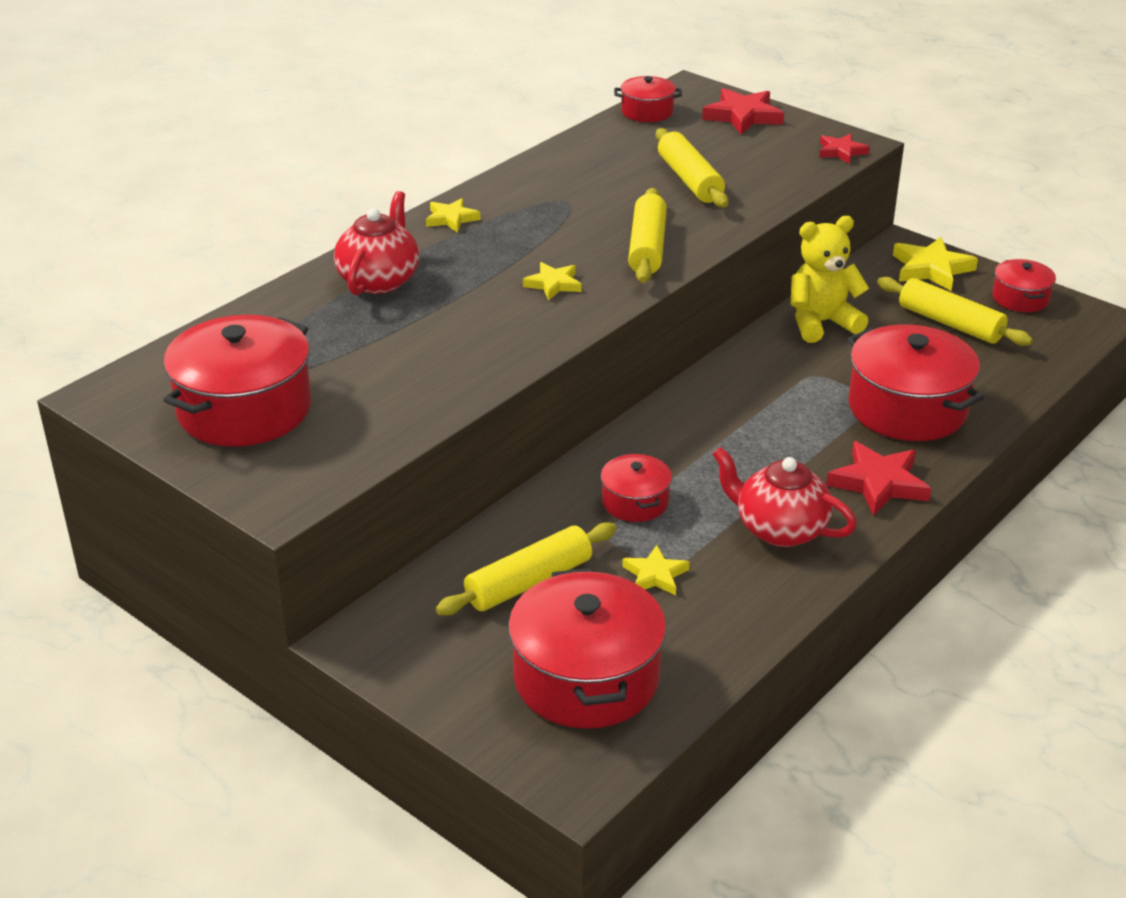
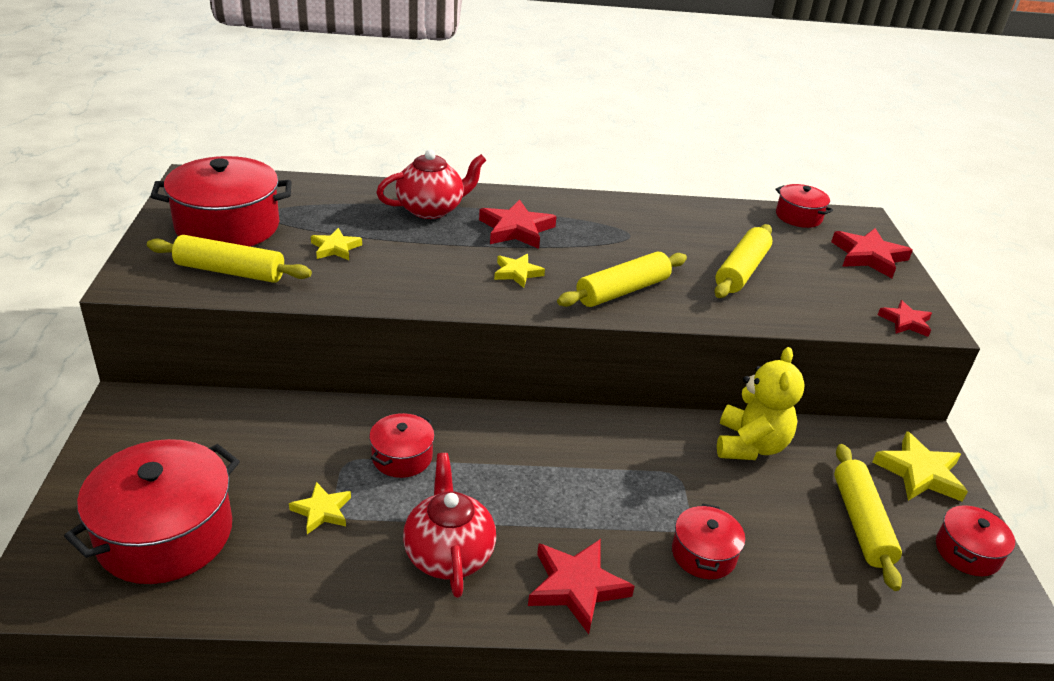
camera: 45 degrees right, 0 degrees up
yellow star [426,198,481,233] -> yellow star moved to [311,228,362,260]
yellow rolling pin [436,522,616,616] -> yellow rolling pin moved to [147,235,312,283]
yellow teddy bear [791,216,869,343] -> yellow teddy bear turned 75 degrees clockwise [717,347,805,460]
red pot [847,324,984,441] -> red pot [672,503,745,579], size x0.52
none -> red star [479,199,557,249]

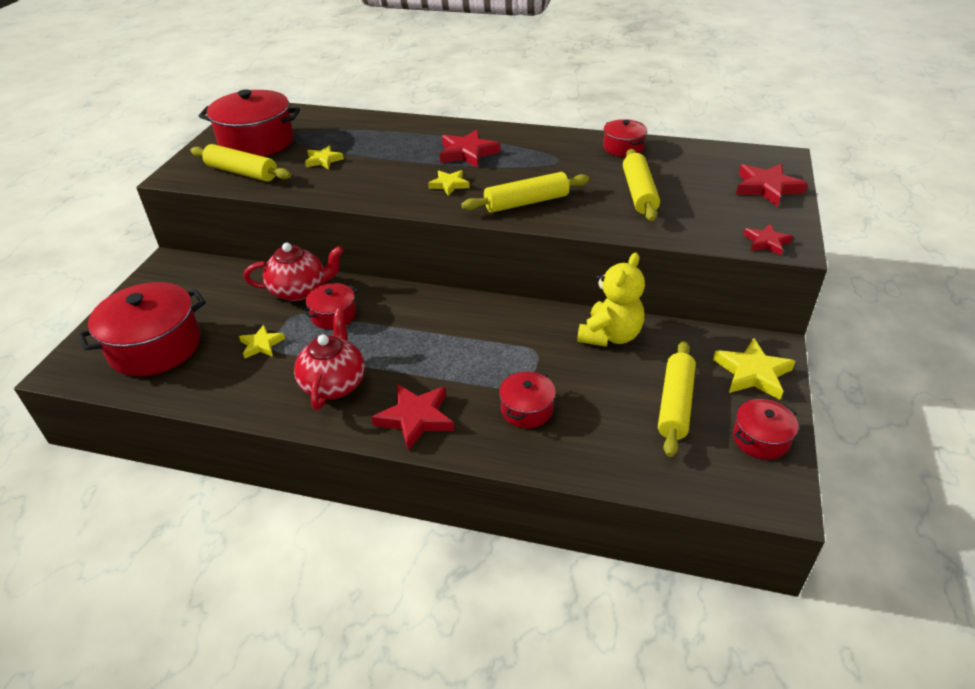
camera: 20 degrees right, 5 degrees up
red teapot [376,149,486,219] -> red teapot moved to [244,243,344,301]
yellow rolling pin [714,224,772,298] -> yellow rolling pin turned 45 degrees counterclockwise [623,149,660,221]
red pot [775,184,833,228] -> red pot moved to [603,119,647,157]

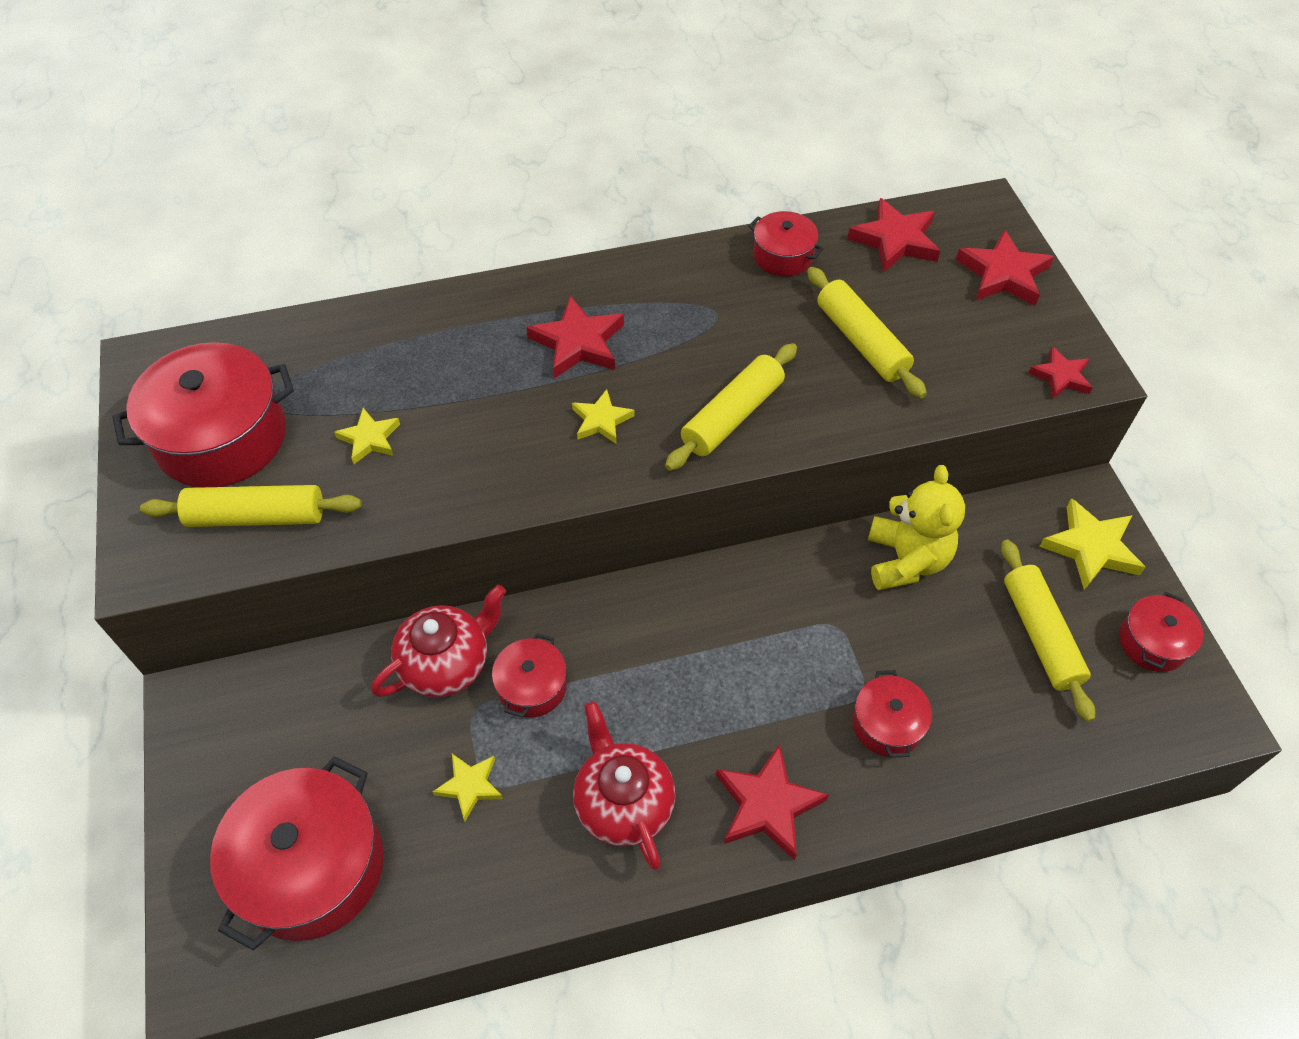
camera: 30 degrees left, 15 degrees up
none -> red star [847,198,940,272]

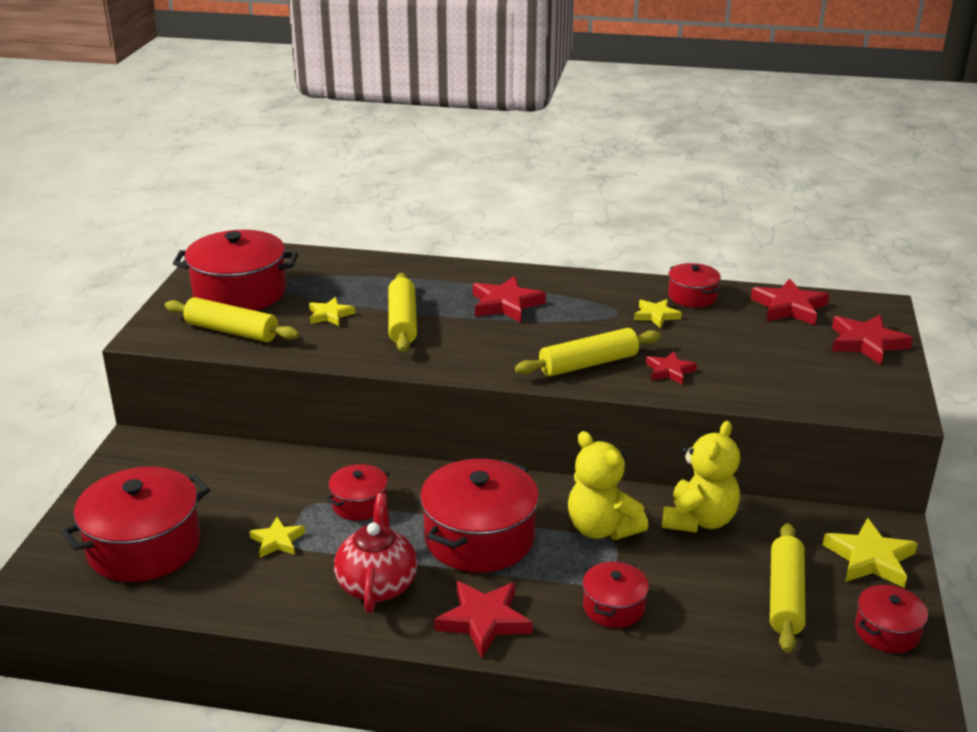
camera: 25 degrees right, 25 degrees down
red teapot [371,585,506,697] -> none
yellow star [572,389,635,444] -> yellow star moved to [634,299,682,328]
yellow rolling pin [807,267,927,398] -> yellow rolling pin moved to [388,273,417,352]
red star [1029,346,1093,399] -> red star moved to [646,351,697,385]
none -> red pot [420,459,539,573]
none -> yellow teddy bear [568,431,648,540]

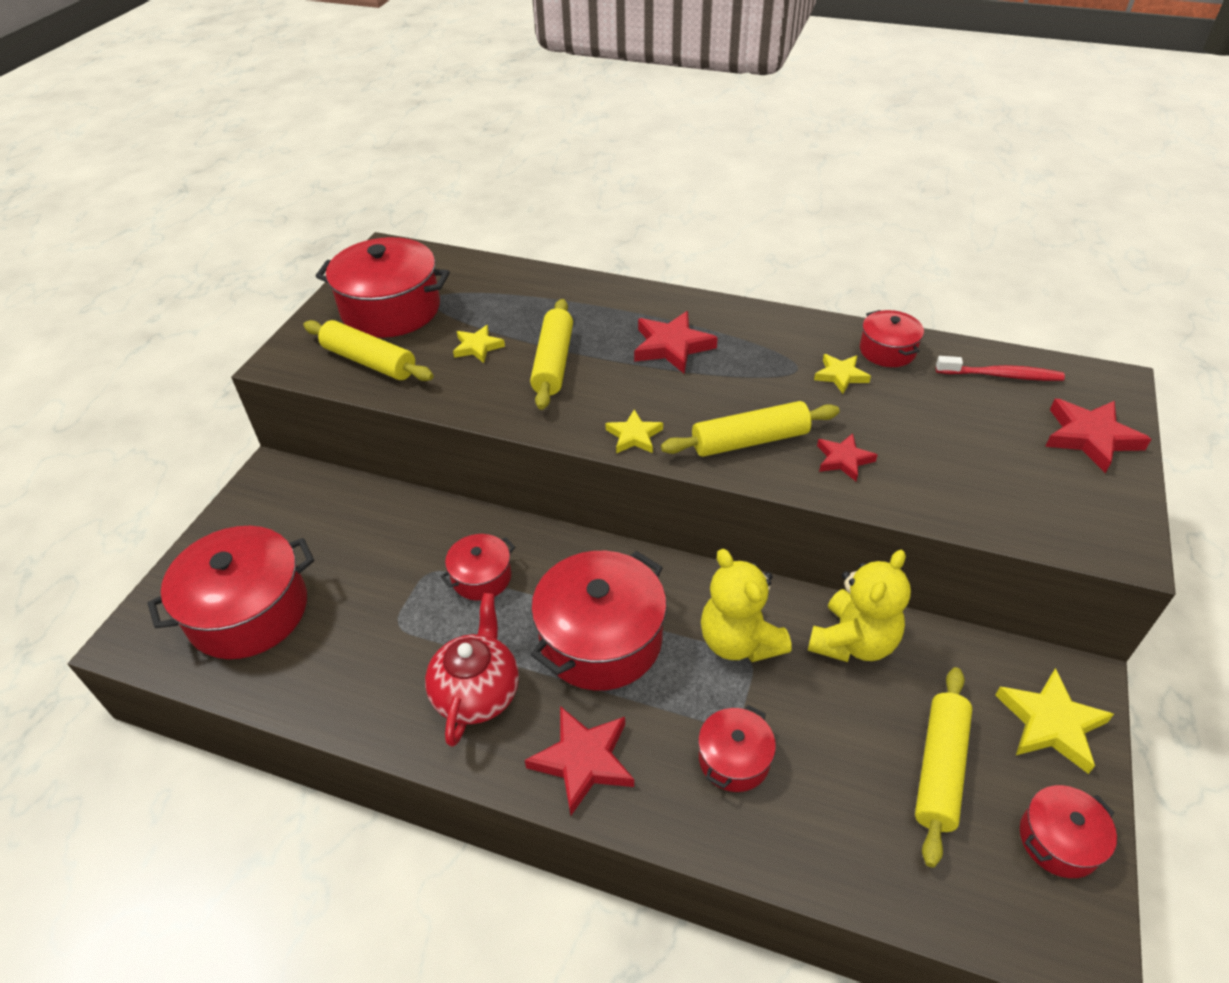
camera: 10 degrees right, 15 degrees up
yellow star [249,517,305,558] -> yellow star moved to [605,410,663,453]
red star [751,279,829,325] -> red toothbrush [936,356,1065,381]

